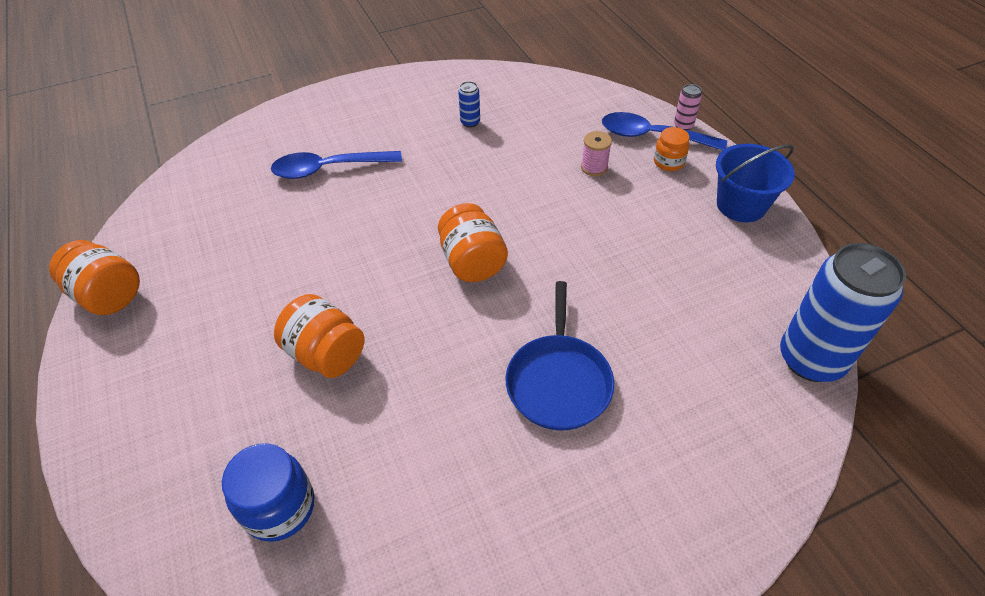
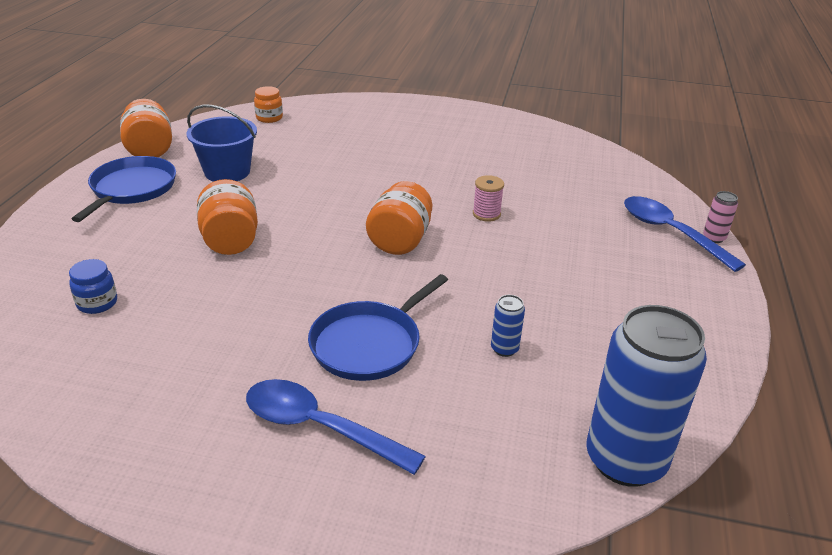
camera: 35 degrees right, 15 degrees down
blue jar [222,443,315,542] -> blue jar [69,259,117,314], size x0.62
blue spoon [271,151,402,179] -> blue spoon moved to [246,379,426,475]
blue can [458,81,480,128] -> blue can moved to [491,295,525,357]
pink spool [581,131,612,176] -> pink spool moved to [473,175,504,222]
orange jar [654,127,690,171] -> orange jar moved to [254,86,283,123]
blue bucket [716,144,795,223] -> blue bucket moved to [186,105,257,182]
none -> blue pan [72,156,176,222]

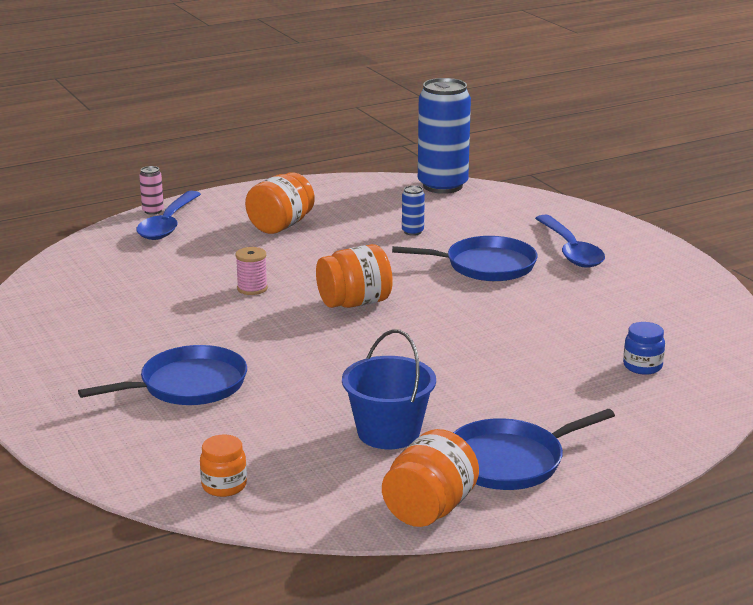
camera: 130 degrees left, 10 degrees down
orange jar [197,179,258,255] -> orange jar moved to [245,172,315,234]
none -> blue pan [78,345,247,405]

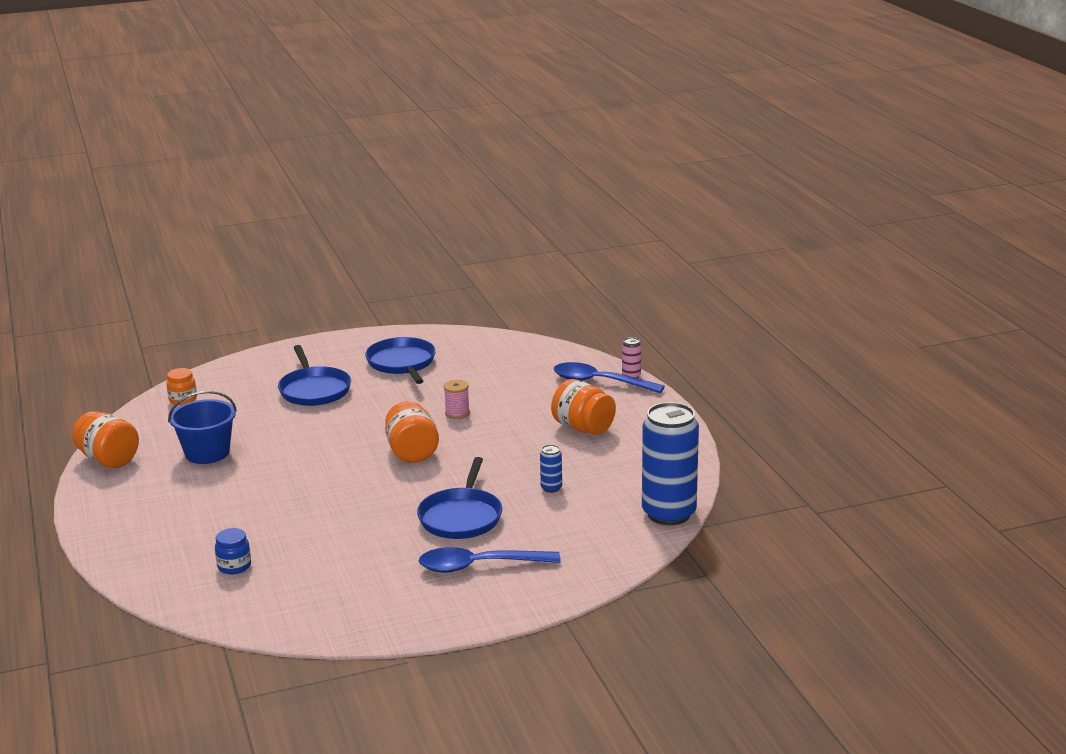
camera: 100 degrees right, 0 degrees up
blue pan [453,409,615,490] -> blue pan moved to [365,337,436,384]

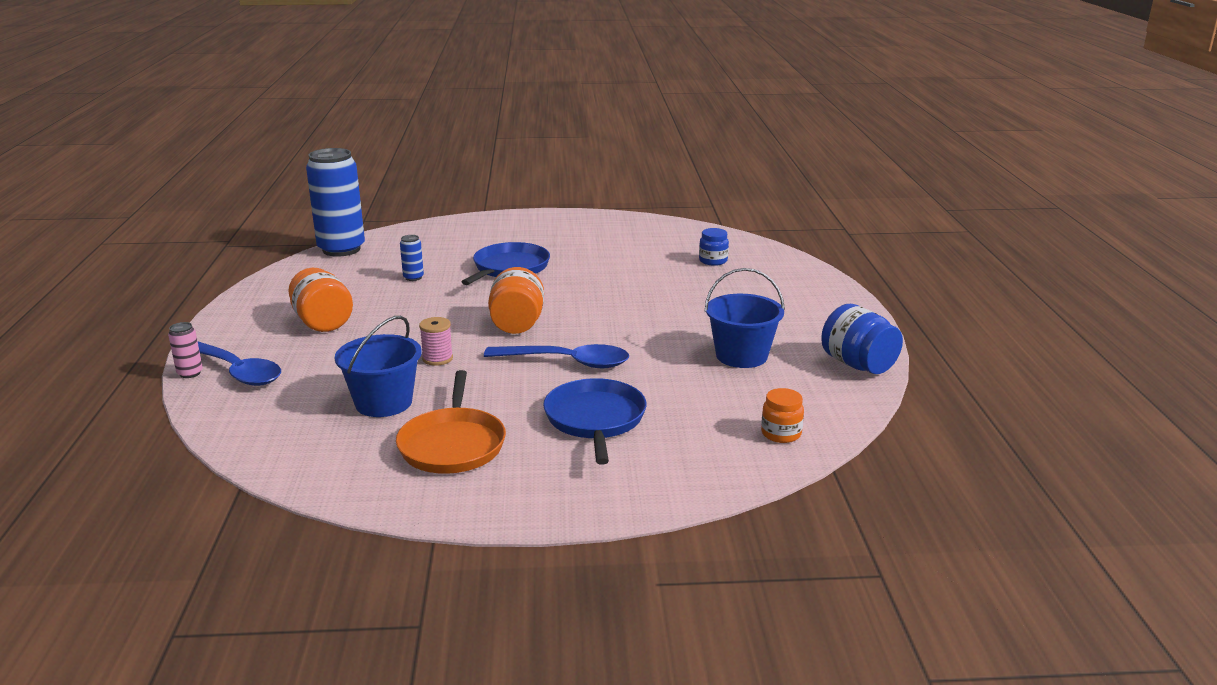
camera: 165 degrees left, 0 degrees up
orange jar [72,411,139,468] -> blue jar [821,304,903,374]
blue pan [365,337,436,384] -> orange pan [396,370,506,474]
blue spoon [419,547,560,573] -> blue spoon moved to [484,344,629,368]
none -> blue bucket [335,316,422,417]

